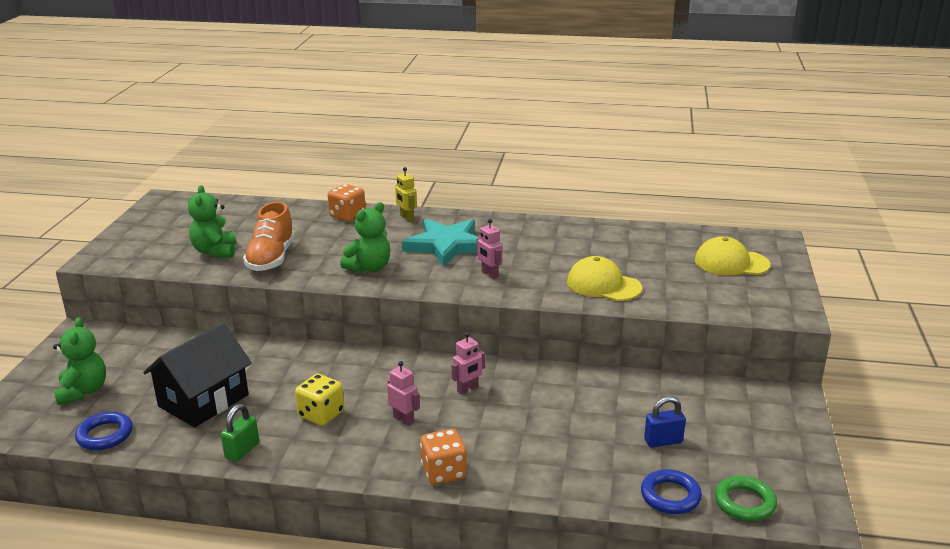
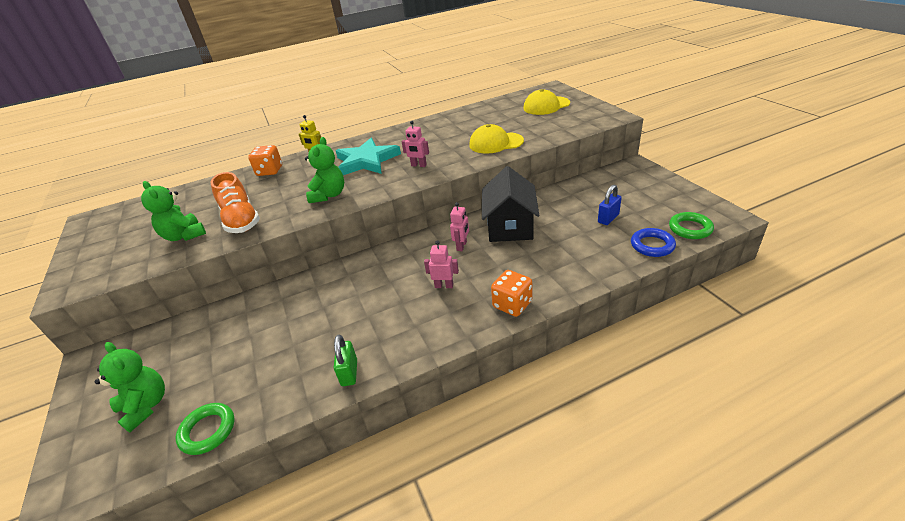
camera: 30 degrees left, 10 degrees up
blue ring [75,412,133,450] -> green ring [176,403,235,455]
black house [143,323,252,428] -> black house moved to [482,166,540,242]
yellow dice [295,374,344,426] -> none

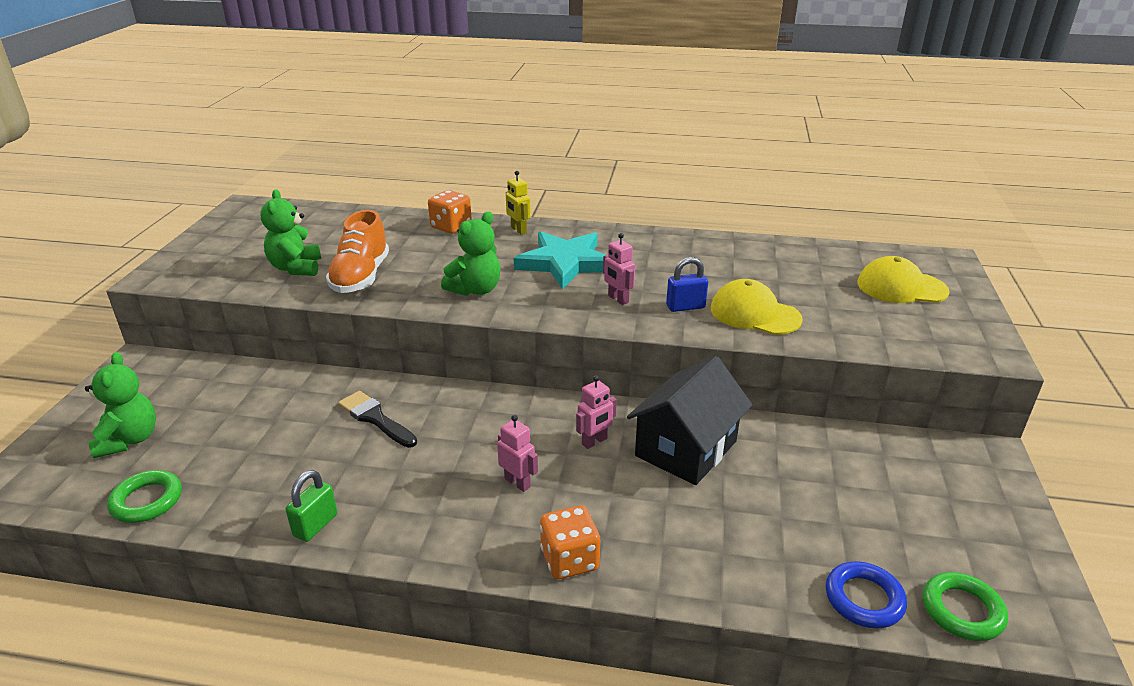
camera: 30 degrees right, 5 degrees down
blue padlock [598,185,622,225] -> blue padlock moved to [666,257,708,312]
none -> black brush [338,391,417,448]

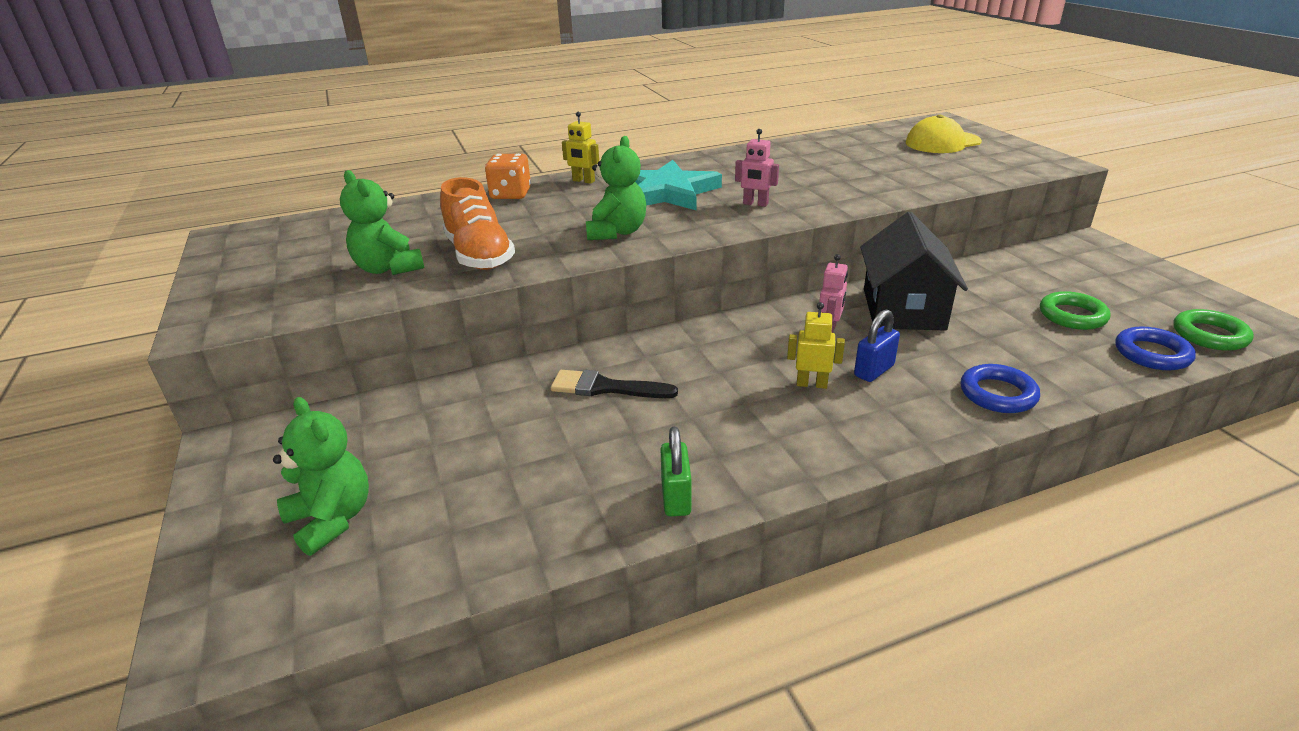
camera: 30 degrees left, 0 degrees up
green ring [107,470,182,523] -> green ring moved to [1040,291,1111,330]
pink robot [497,415,538,492] -> yellow robot [787,302,845,389]
orange dice [540,505,600,579] -> none
blue padlock [666,257,708,312] -> blue padlock moved to [854,309,900,382]
yellow cap [711,279,803,335] -> none
none -> blue ring [961,364,1040,413]

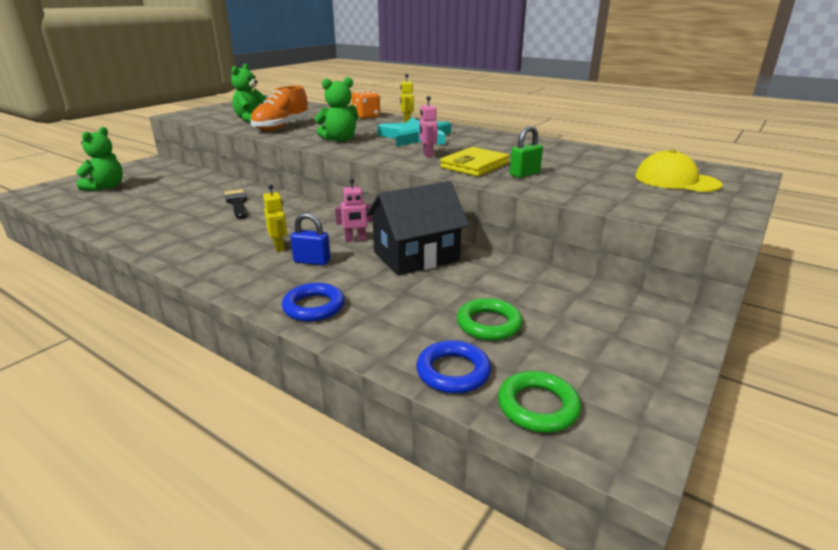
camera: 55 degrees right, 5 degrees down
green padlock [661,426,691,516] -> green padlock moved to [510,126,543,178]
none -> yellow wallet [440,147,509,176]

